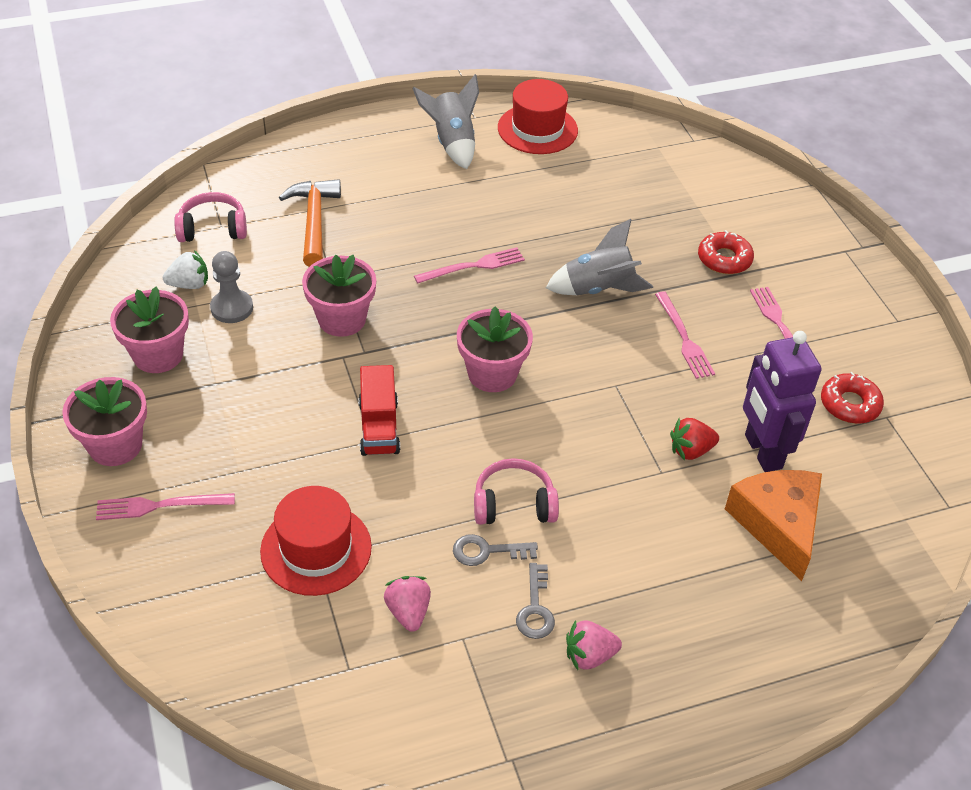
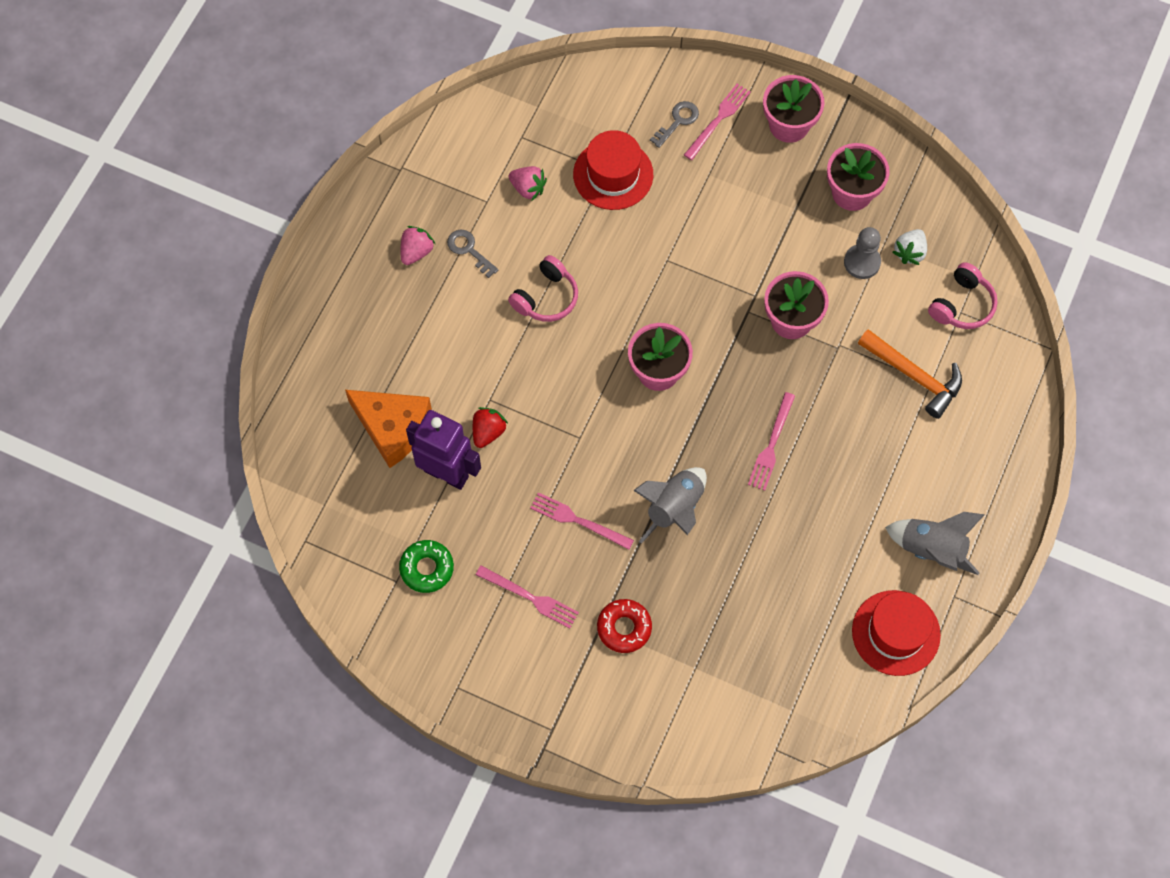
camera: 135 degrees right, 20 degrees up
red truck [359,365,400,456] -> none
grey key [453,534,538,566] -> grey key moved to [650,101,699,148]
red donut [821,372,884,424] -> green donut [399,540,454,593]

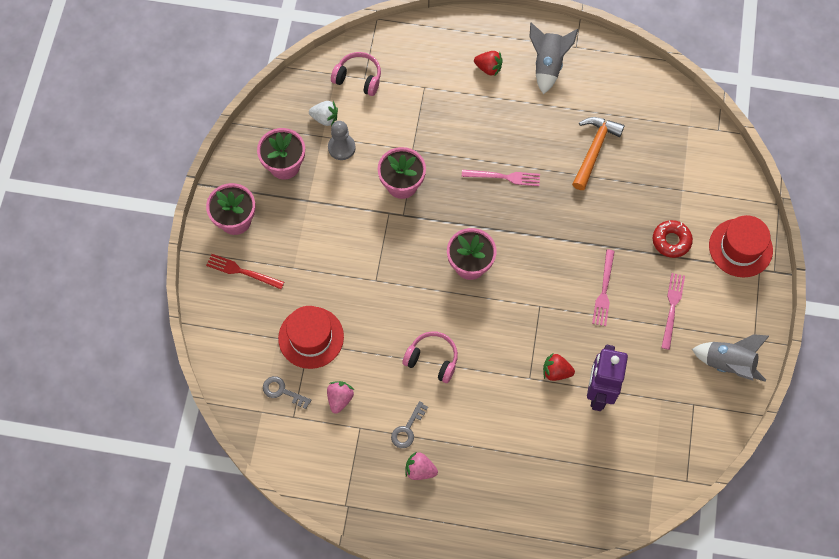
camera: 105 degrees left, 0 degrees up
orange cheese [345,390,432,468] -> none
green donut [399,540,454,593] -> none
grey rocket [633,467,707,544] -> grey rocket moved to [692,334,769,382]
grey key [650,101,699,148] -> grey key moved to [263,376,311,409]
pink fork [684,84,751,160] -> red fork [206,254,284,289]
red hat [852,590,941,676] -> red hat moved to [709,215,773,277]
orange hammer [858,329,962,419] -> orange hammer moved to [572,117,625,190]
none -> red strawberry [474,51,503,77]

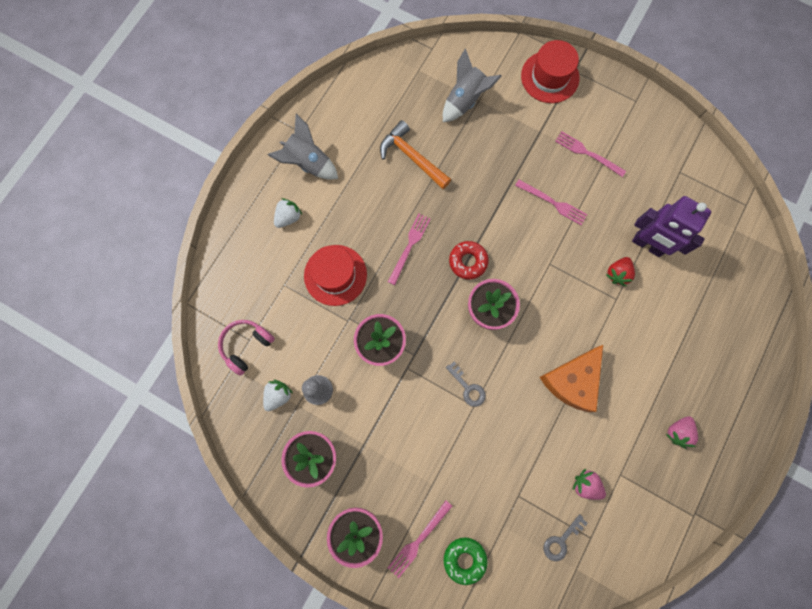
camera: 70 degrees left, 10 degrees up
red fork [206,254,284,289] -> pink fork [388,500,452,578]
red hat [278,306,344,369] -> red hat moved to [304,245,367,306]
grey key [391,401,428,448] -> grey key moved to [446,362,486,407]
pink headphones [402,331,458,383] -> orange cheese [539,345,603,412]
red strawberry [474,51,503,77] -> white strawberry [274,198,302,228]
red donut [652,220,693,258] -> red donut moved to [449,241,489,280]
grey rocket [692,334,769,382] -> grey rocket moved to [443,48,502,122]
none -> green donut [444,537,488,585]

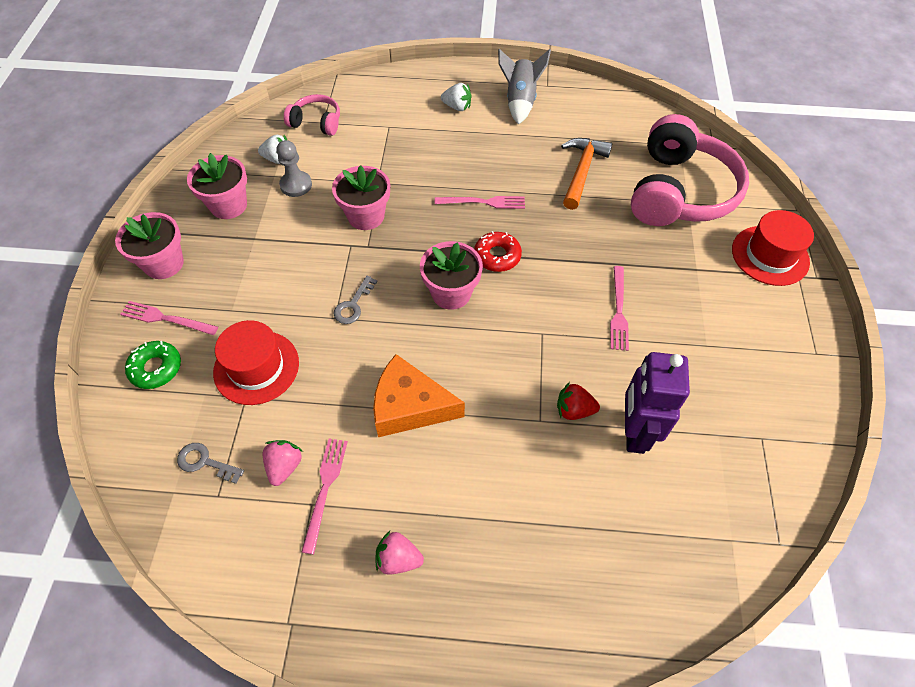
camera: 65 degrees right, 20 degrees down
red hat [304,245,367,306] -> red hat moved to [213,320,299,405]
grey rocket [443,48,502,122] -> pink headphones [631,114,749,226]
pink fork [555,131,626,177] -> pink fork moved to [302,439,348,554]

